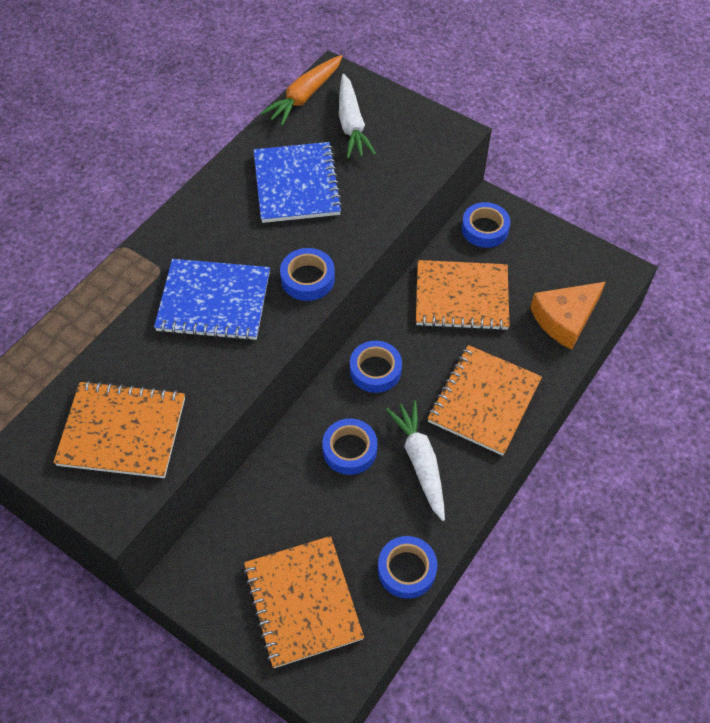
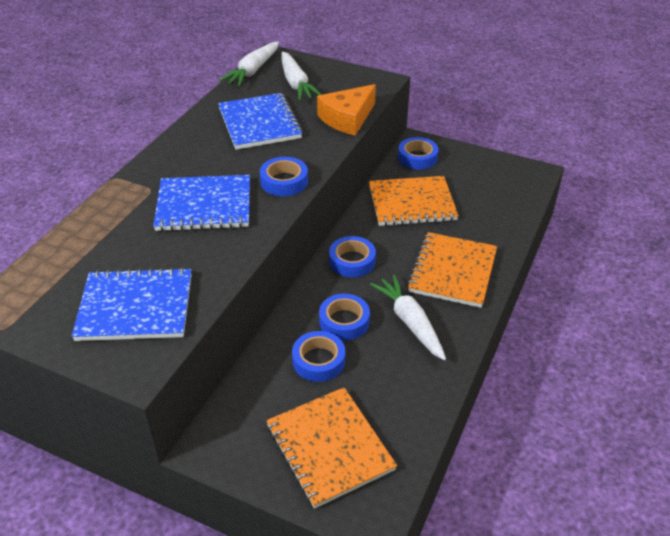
camera: 10 degrees left, 15 degrees down
orange notebook [53,381,185,478] -> blue notebook [72,267,191,341]
orange carrot [260,55,343,126] -> white carrot [219,41,279,86]
blue tape [378,536,437,599] -> blue tape moved to [292,331,345,382]
orange cheese [530,282,606,350] -> orange cheese moved to [317,84,376,136]

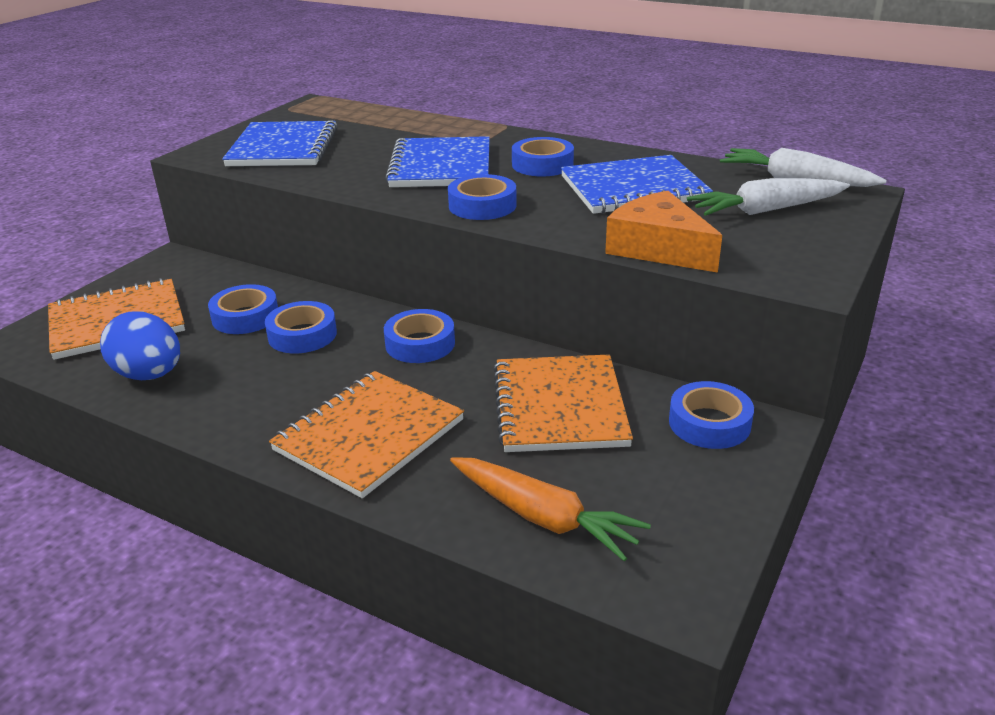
camera: 95 degrees right, 10 degrees down
white carrot [370,274,446,361] -> none
orange notebook [407,232,497,308] -> orange notebook turned 75 degrees counterclockwise [269,371,464,498]
none -> blue egg [100,312,180,380]
none -> orange carrot [450,457,651,561]
none -> blue tape [512,137,574,176]

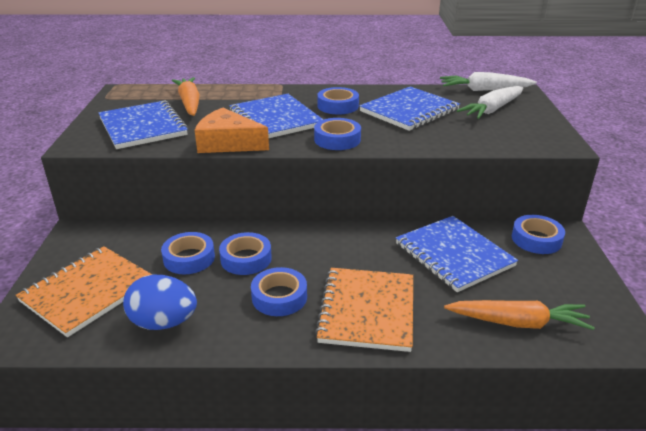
camera: 30 degrees left, 0 degrees up
blue tape [384,309,455,363] -> blue tape moved to [251,267,307,316]
orange notebook [493,355,633,452] -> blue notebook [396,216,518,292]
orange cheese [605,191,722,273] -> orange cheese moved to [195,108,269,153]
none -> orange carrot [171,77,200,116]

